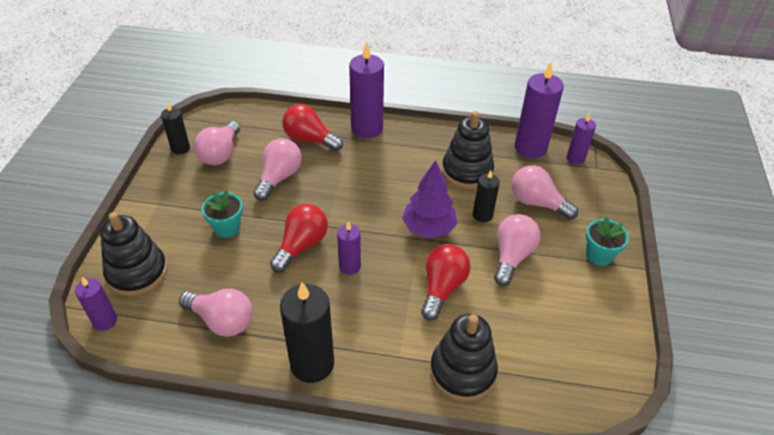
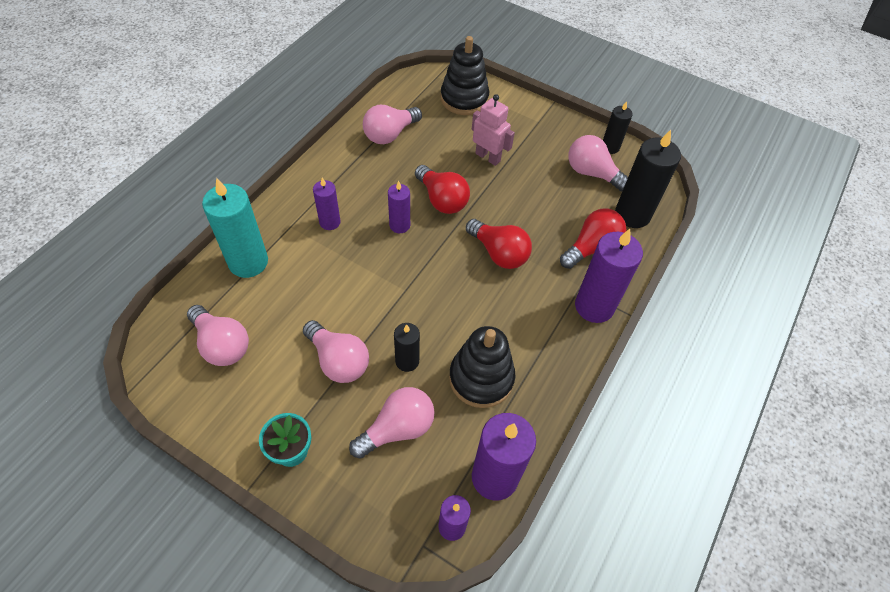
camera: 110 degrees right, 10 degrees up
purple candle [75,277,117,331] -> purple candle moved to [313,178,341,230]
turquoise flower pot [202,190,243,238] -> pink robot [472,94,515,166]
pink light bulb [253,139,302,201] -> pink light bulb moved to [187,305,249,366]
black candle [280,282,334,383] -> black candle moved to [615,130,681,228]
purple tree [402,160,458,238] -> none
red light bulb [421,244,470,321] -> red light bulb moved to [466,219,532,269]
black stacking toy [430,314,498,401] -> turquoise candle [202,178,268,278]

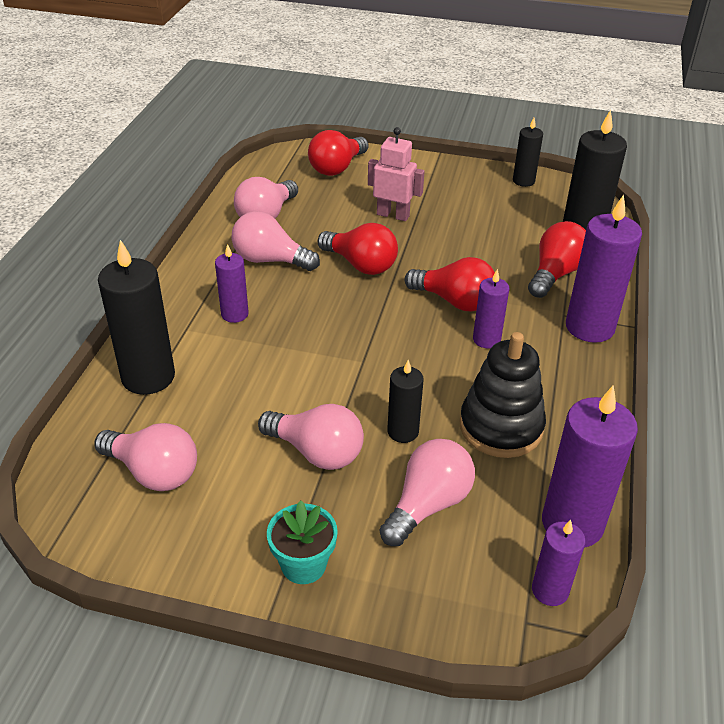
camera: 15 degrees left, 15 degrees down
turquoise candle [202,178,268,278] -> black candle [98,240,175,395]
purple candle [388,181,410,233] -> purple candle moved to [473,269,509,348]
black stacking toy [440,36,489,115] -> red light bulb [308,130,368,176]
pink light bulb [568,135,628,192] -> pink light bulb moved to [231,211,320,271]

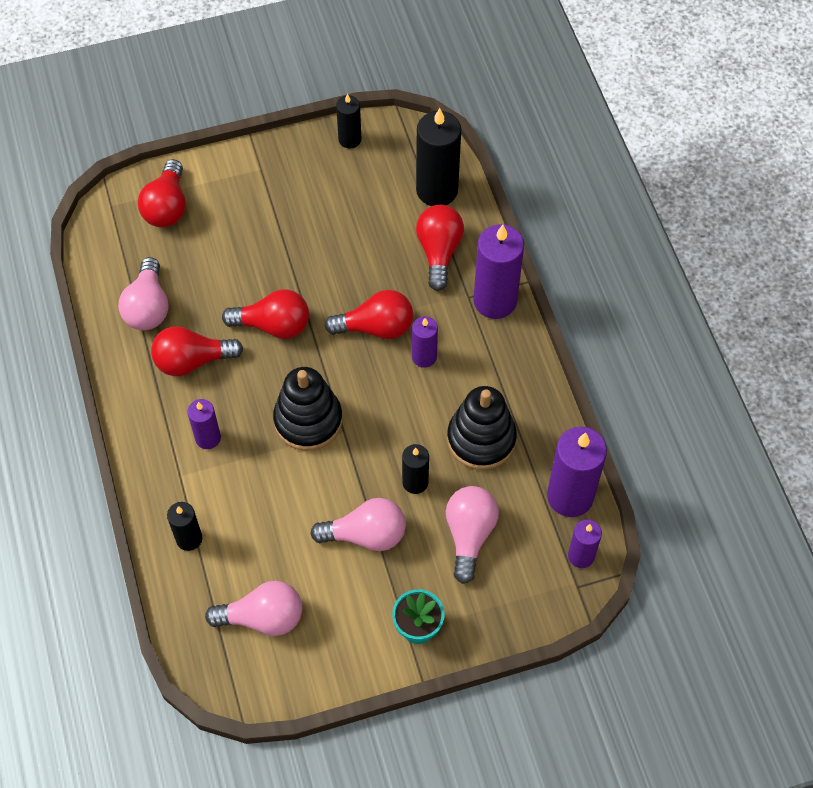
camera: 30 degrees left, 20 degrees up
black candle [98,240,175,395] -> black candle [167,502,202,551], size x0.56
pink light bulb [231,211,320,271] -> red light bulb [151,326,243,376]
pink robot [368,127,425,221] -> none
none -> black stacking toy [273,367,342,451]

